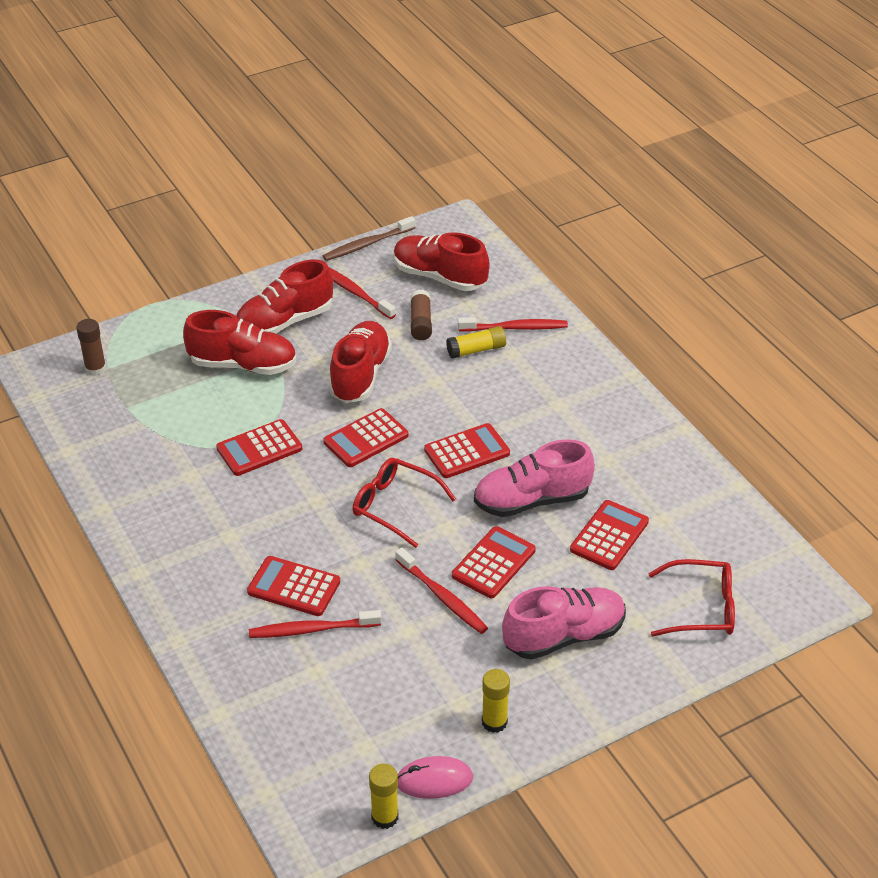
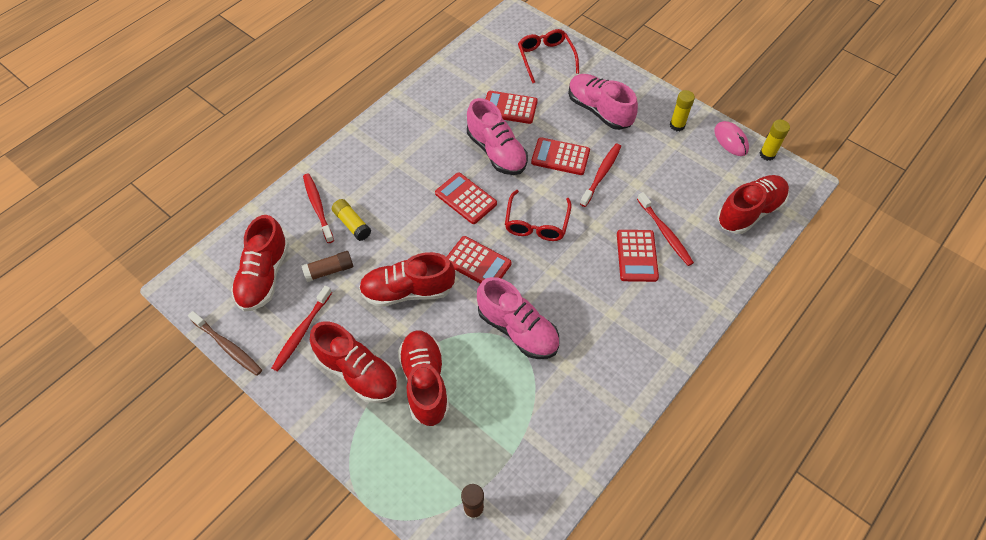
camera: 110 degrees left, 15 degrees up
red calculator [216,419,302,476] -> pink shoe [477,277,559,359]
none -> red shoe [717,175,789,234]

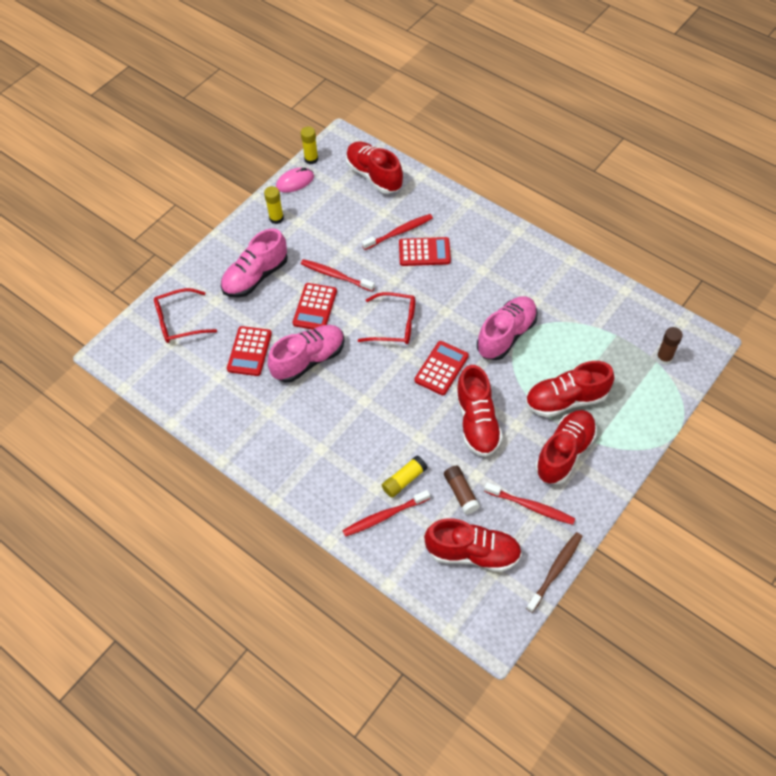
camera: 90 degrees left, 0 degrees up
red calculator [435,173,497,224] -> none

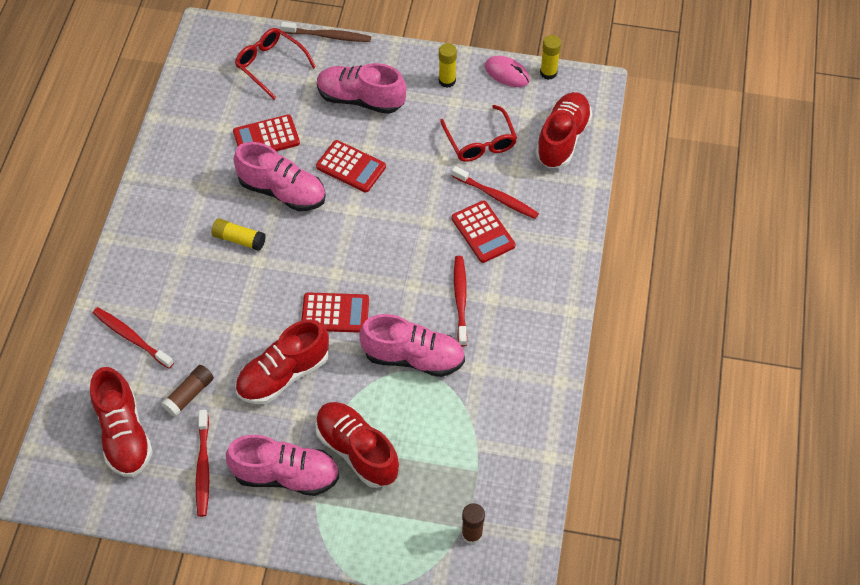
camera: 60 degrees right, 0 degrees up
red calculator [293,283,337,330] -> red calculator turned 135 degrees counterclockwise [316,140,386,192]
red toothbrush [301,259,375,291] -> red toothbrush moved to [454,256,467,347]
red glasses [357,292,415,344] -> red glasses moved to [440,105,517,162]
yellow glue stick [382,456,427,498] -> yellow glue stick moved to [211,218,266,251]
brown toothbrush [526,532,583,613] -> brown toothbrush moved to [280,22,371,42]
red shoe [535,410,597,484] -> pink shoe [226,435,339,496]

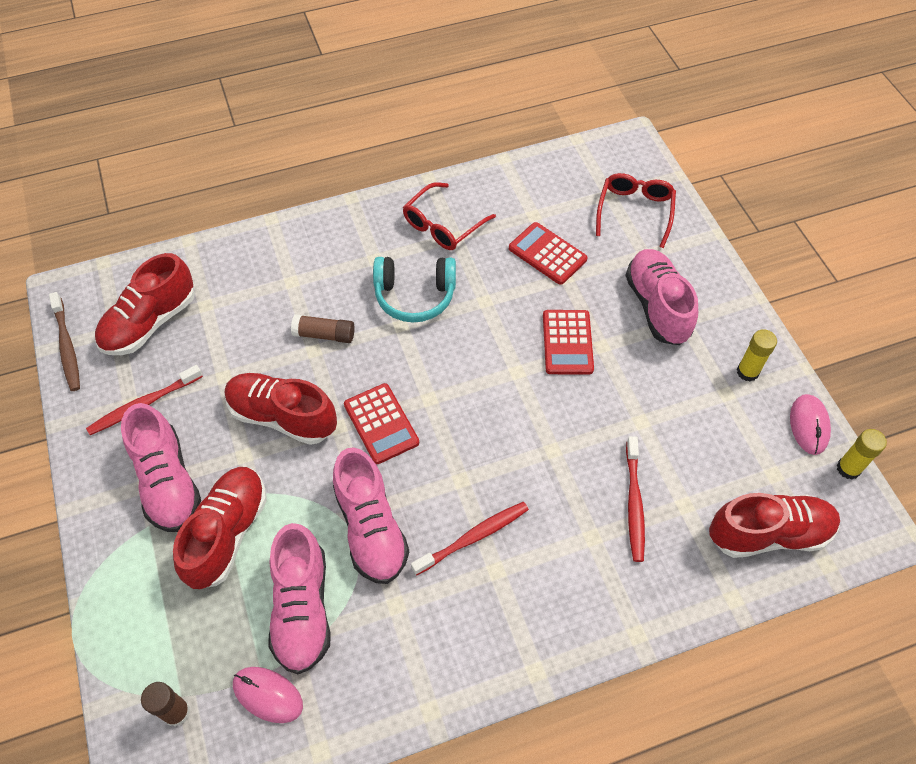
camera: 60 degrees right, 0 degrees up
red toothbrush [93,307,174,369] -> none
brown glue stick [161,365,214,417] -> brown glue stick moved to [291,314,355,343]
yellow glue stick [211,218,266,251] -> turquoise headphones [373,257,456,323]
pink shoe [233,142,326,211] -> pink shoe moved to [268,523,331,675]
brown toothbrush [280,22,371,42] -> brown toothbrush moved to [49,292,80,391]
red glasses [440,105,517,162] -> red glasses moved to [403,182,496,250]
red calculator [452,201,515,263] -> none
none -> pink mouse [233,667,303,723]

